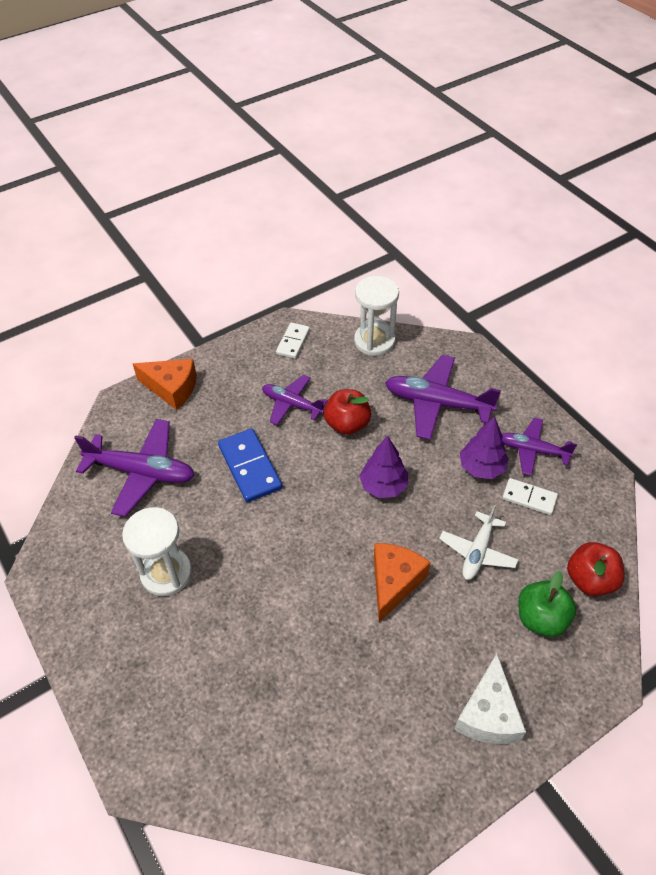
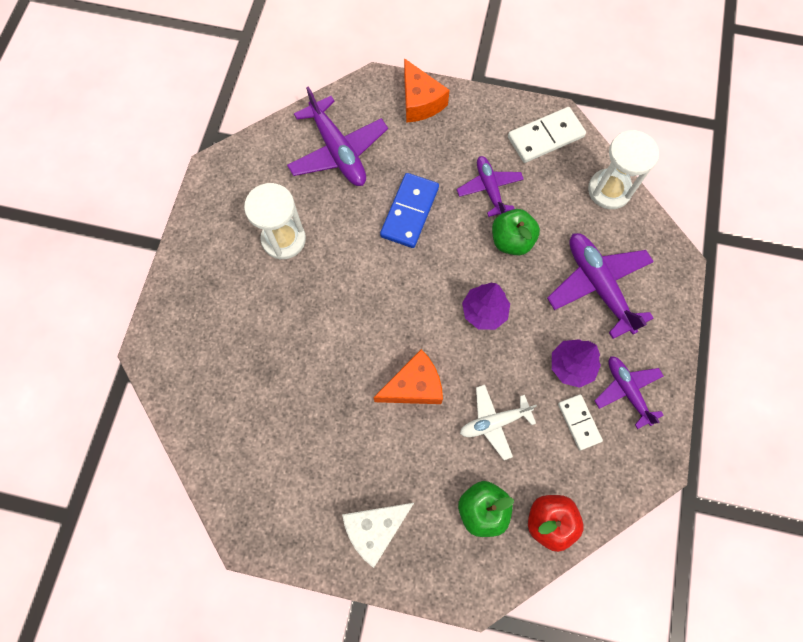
camera: 45 degrees right, 20 degrees up
white domino [276,322,310,359] -> white domino [508,107,586,163], size x1.61
red apple [324,389,371,435] -> green apple [492,209,540,255]

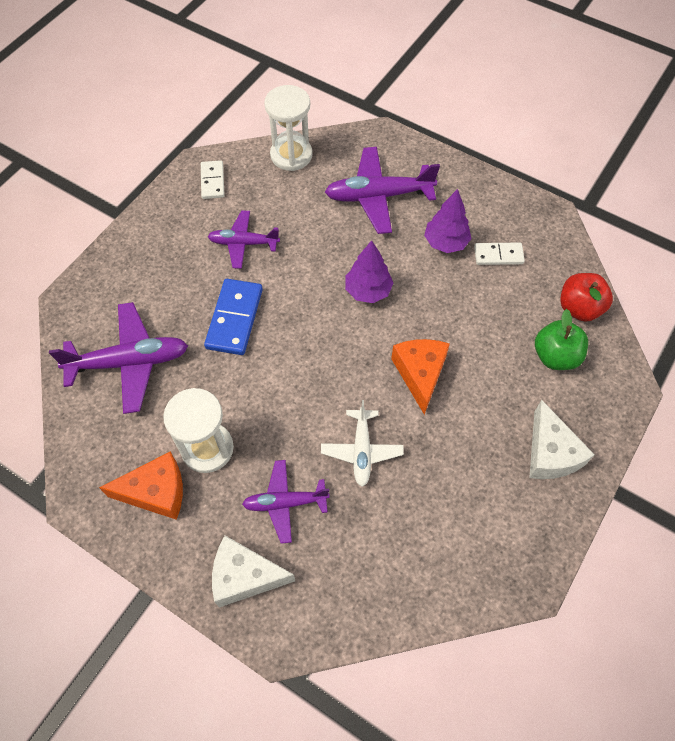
camera: 70 degrees left, 10 degrees down
blue domino [380,173,439,248] -> blue domino turned 60 degrees clockwise [204,279,263,355]
orange cheese [404,58,450,123] -> orange cheese moved to [99,451,183,520]
white plane [460,385,537,460] -> white plane moved to [321,400,404,487]
green apple [492,209,540,255] -> none
white domino [508,107,586,163] -> white domino [201,160,225,199], size x0.62
purple plane [594,356,664,429] -> purple plane moved to [242,460,330,544]
none -> white cheese [212,536,295,608]

